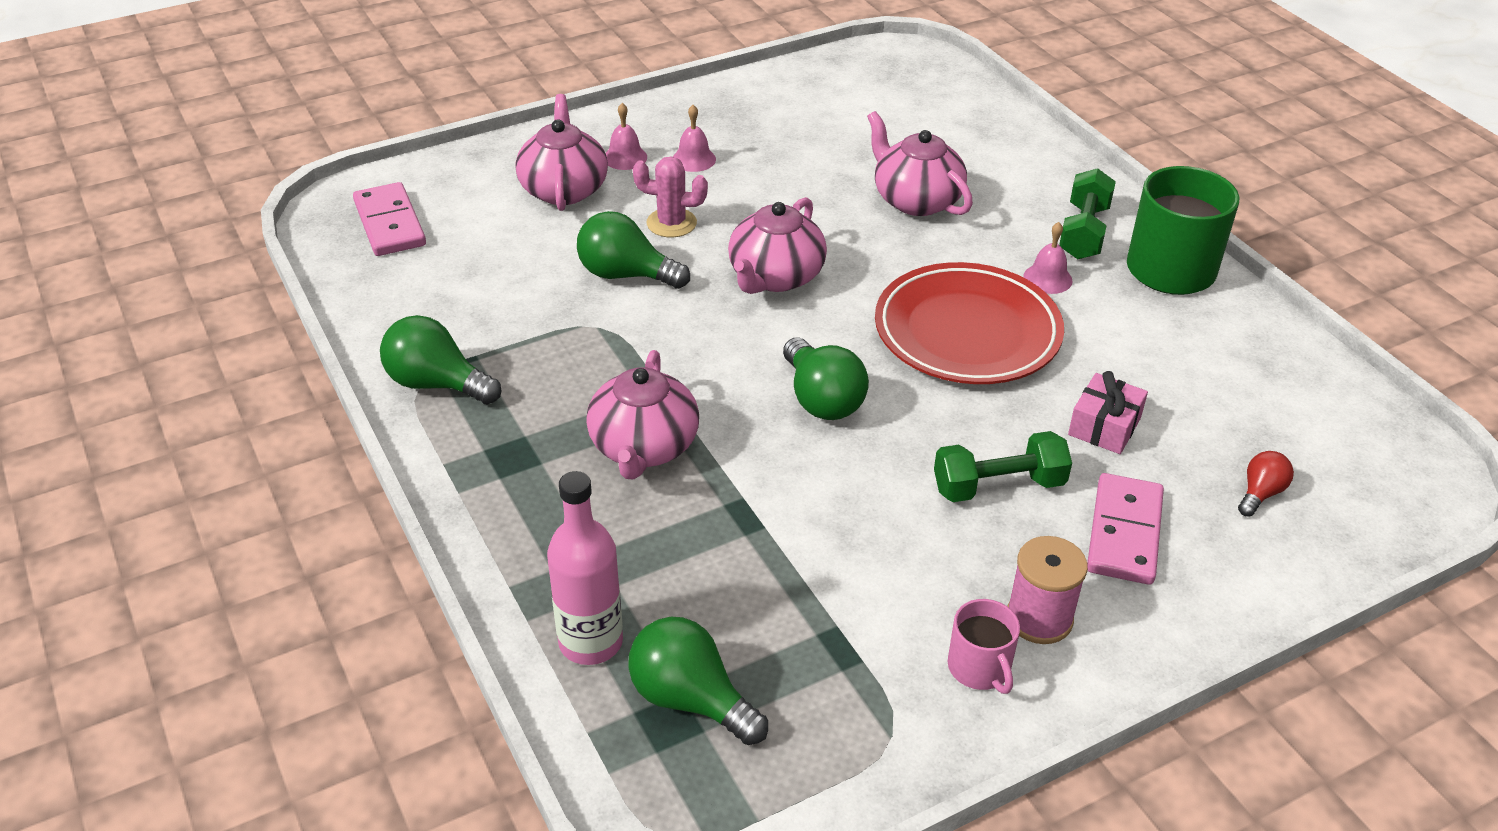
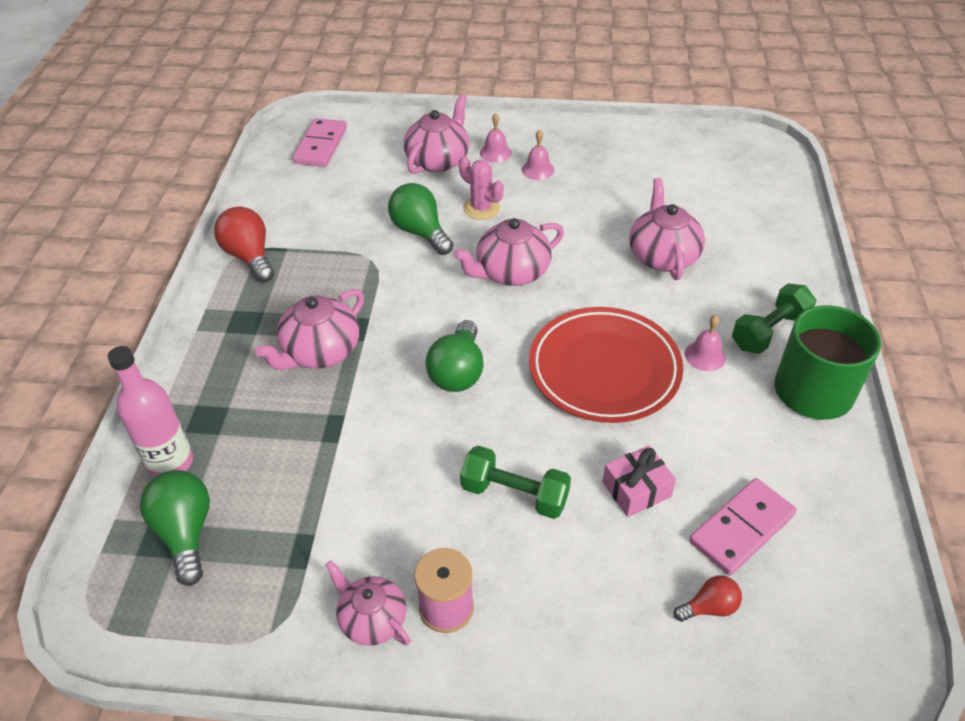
camera: 35 degrees right, 5 degrees up
green light bulb [380,315,501,405] -> red light bulb [214,206,274,282]
pink mug [948,599,1020,694] -> pink teapot [325,560,411,646]
pink domino [1087,473,1164,585] -> pink domino moved to [689,478,797,576]

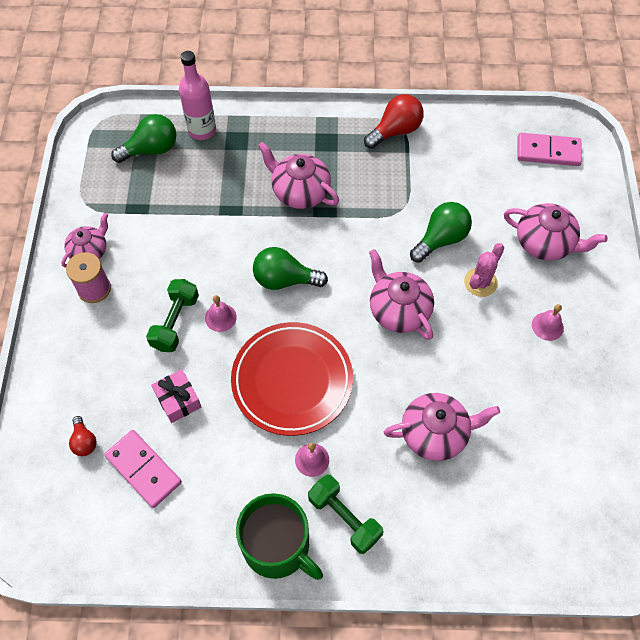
camera: 85 degrees right, 15 degrees up
pink bell [480,113,512,163] -> pink bell moved to [205,295,237,332]

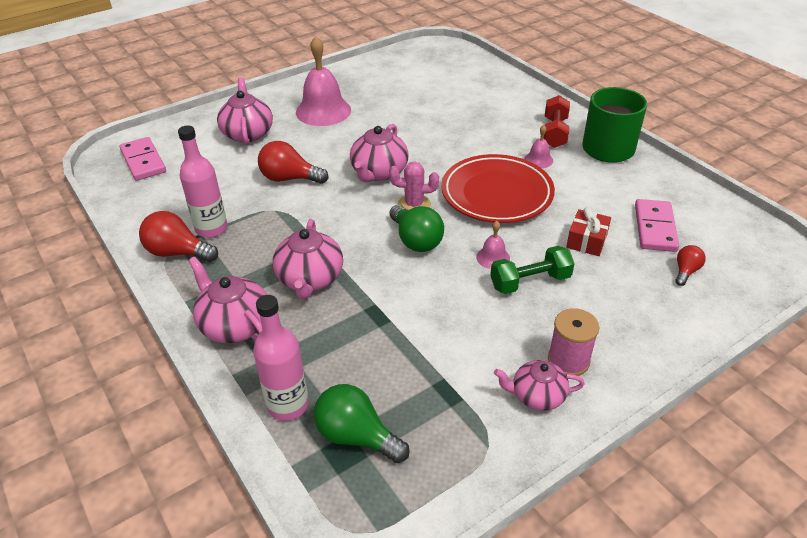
camera: 125 degrees left, 20 degrees down
pink gift [151,369,201,423] -> red gift [566,207,611,256]
green dumbbell [308,474,384,554] -> red dumbbell [543,95,570,148]
pink teapot [384,393,500,461] -> pink teapot moved to [188,257,267,343]
green light bulb [410,202,472,263] -> red light bulb [258,141,329,184]
pink cactus [464,243,504,297] -> pink cactus moved to [389,161,439,210]
pink bell [532,304,564,341] -> pink bell [296,36,351,126], size x2.14
none -> pink bottle [178,125,228,238]

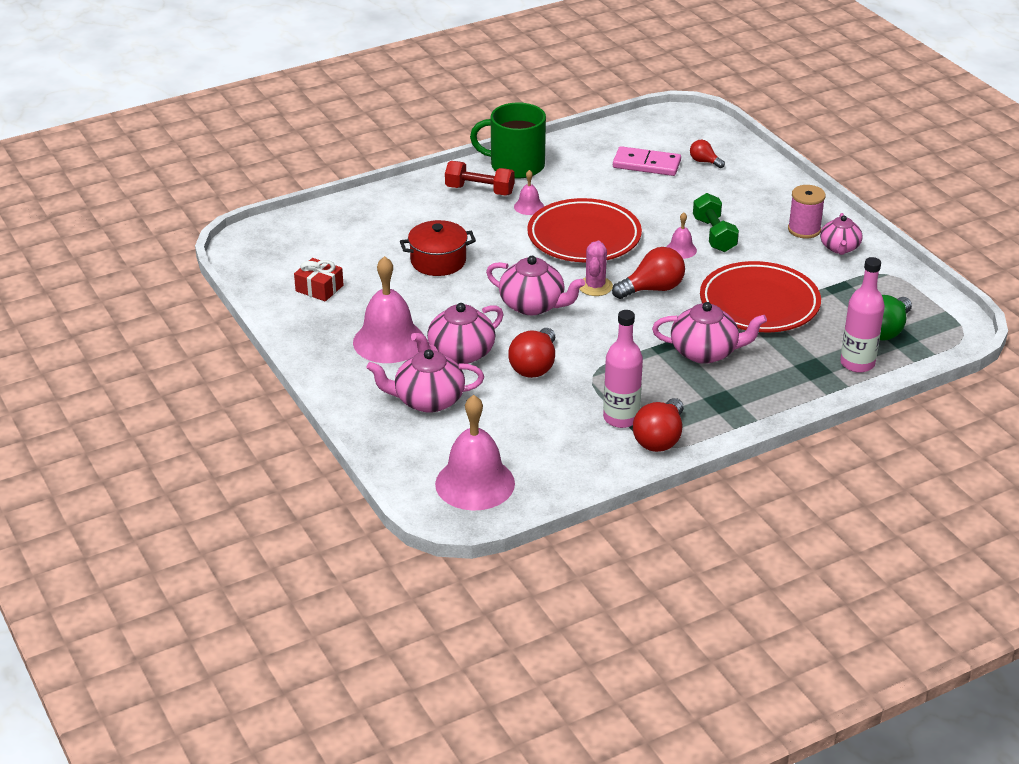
camera: 85 degrees left, 5 degrees down
pink domino [120,137,166,181] -> pink bell [435,395,515,511]
pink teapot [188,257,267,343] -> pink teapot moved to [411,303,503,364]
green light bulb [389,205,444,252] -> red light bulb [612,247,685,299]
red gift [566,207,611,256] -> red gift moved to [294,258,344,301]
none -> red pot [400,220,476,276]
none -> red plate [700,261,821,332]

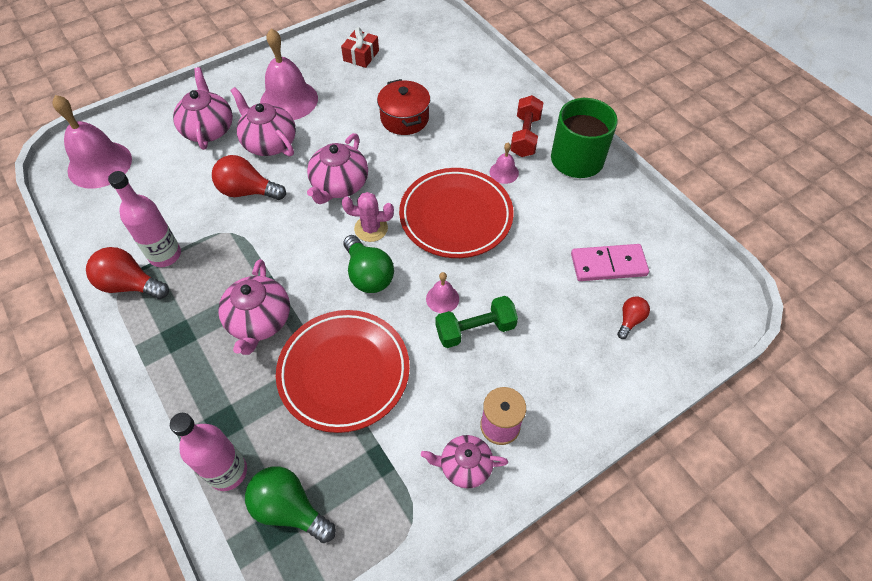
camera: 85 degrees right, 20 degrees up
red light bulb [612,247,685,299] -> green light bulb [343,235,394,293]
pink domino [613,146,681,176] -> pink domino turned 75 degrees clockwise [571,244,649,281]

